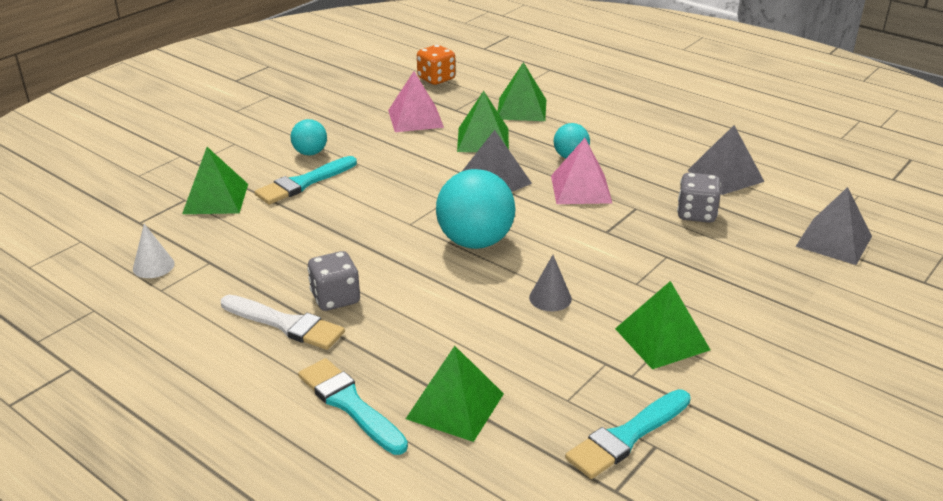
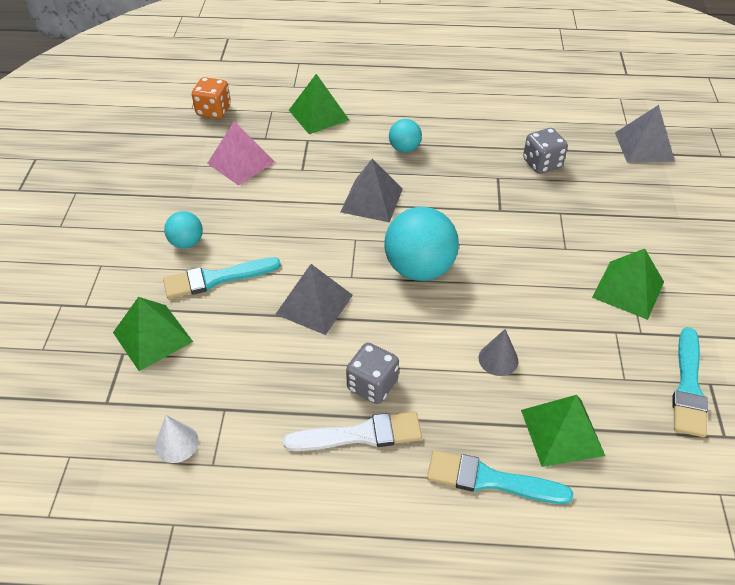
camera: 35 degrees left, 15 degrees up
turquoise brush [254,156,357,204] -> turquoise brush turned 60 degrees clockwise [163,257,281,299]
green pyramid [457,91,509,152] -> none
grey cone [529,255,572,311] -> grey cone moved to [479,329,518,376]
pink pyramid [551,138,612,204] -> none
grey pyramid [687,125,765,195] -> grey pyramid moved to [275,264,353,335]

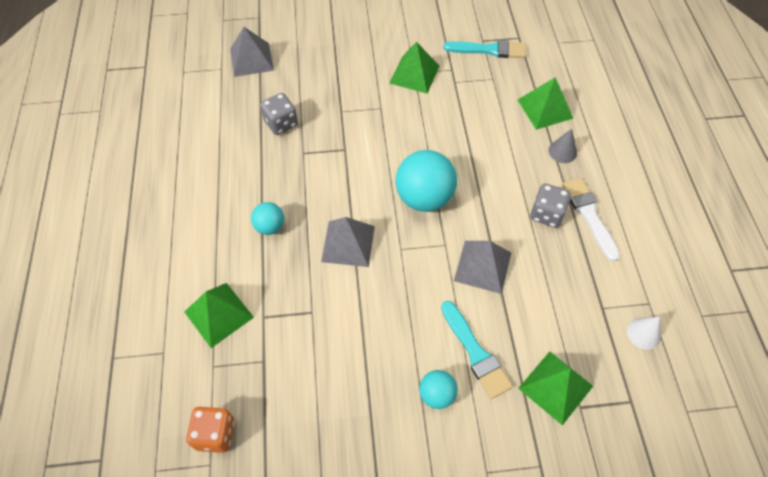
camera: 100 degrees left, 10 degrees up
pink pyramid [207,121,275,186] -> none
turquoise brush [427,450,573,504] -> none
grey cone [479,329,518,376] -> grey cone moved to [548,129,577,163]

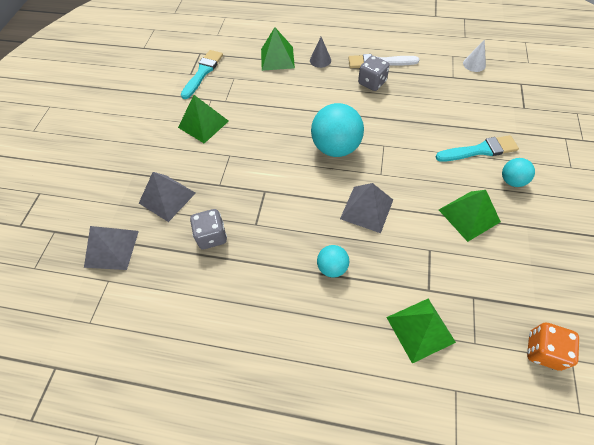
camera: 70 degrees left, 0 degrees up
grey pyramid [454,241,511,294] -> grey pyramid moved to [139,172,196,222]
green pyramid [518,351,593,425] -> green pyramid moved to [439,190,501,242]

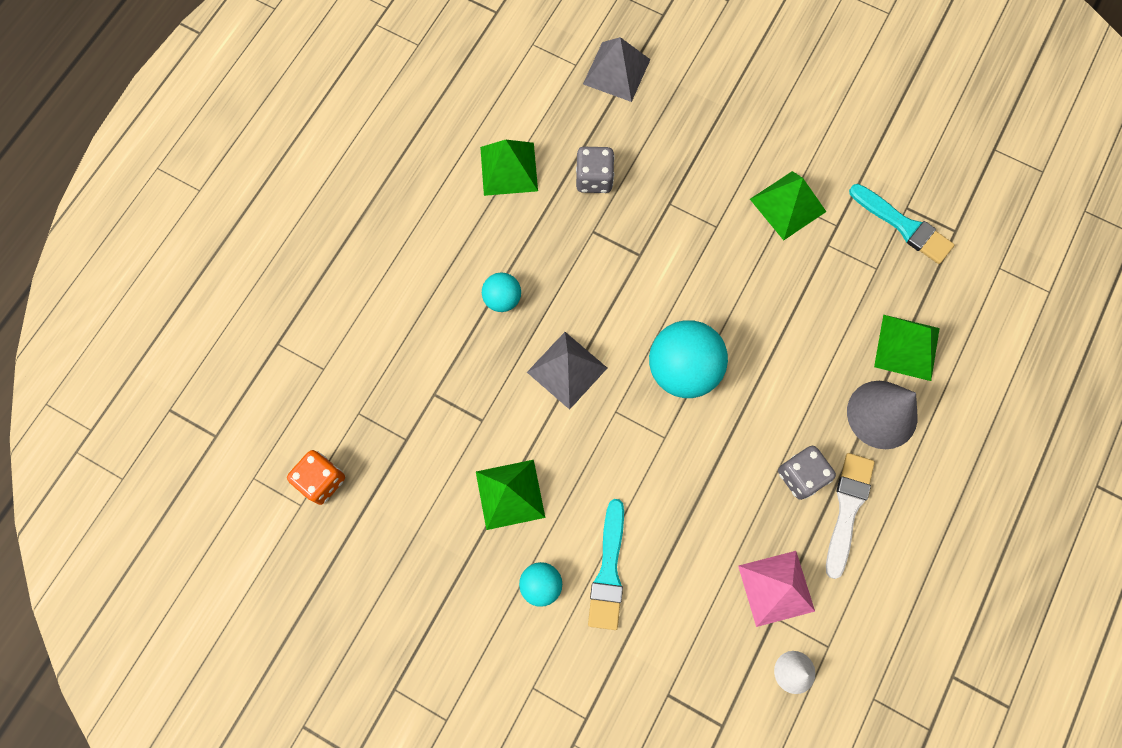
camera: 105 degrees right, 15 degrees up
grey pyramid [139,172,196,222] -> none
grey cone [310,37,331,68] -> grey cone [847,381,917,449], size x1.84
green pyramid [386,299,456,364] -> green pyramid moved to [480,140,538,196]
none -> pink pyramid [738,551,815,627]

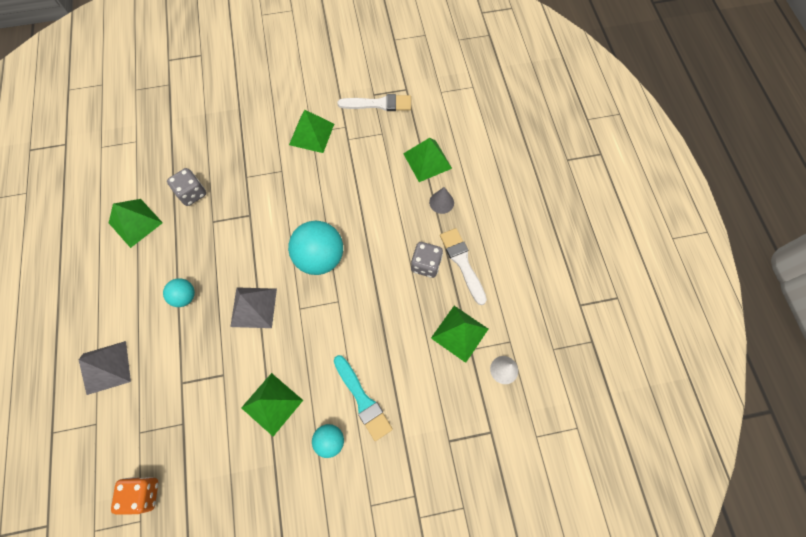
camera: 40 degrees left, 5 degrees down
grey pyramid [583,37,651,102] -> grey pyramid moved to [79,341,131,395]
pink pyramid [738,551,815,627] -> green pyramid [431,306,488,363]
grey cone [847,381,917,449] -> grey cone [429,187,454,214], size x0.54
turquoise brush [849,184,955,264] -> white brush [338,94,411,111]

